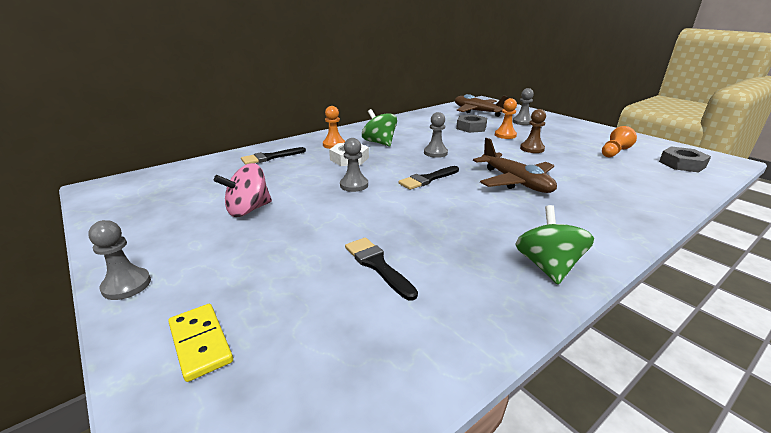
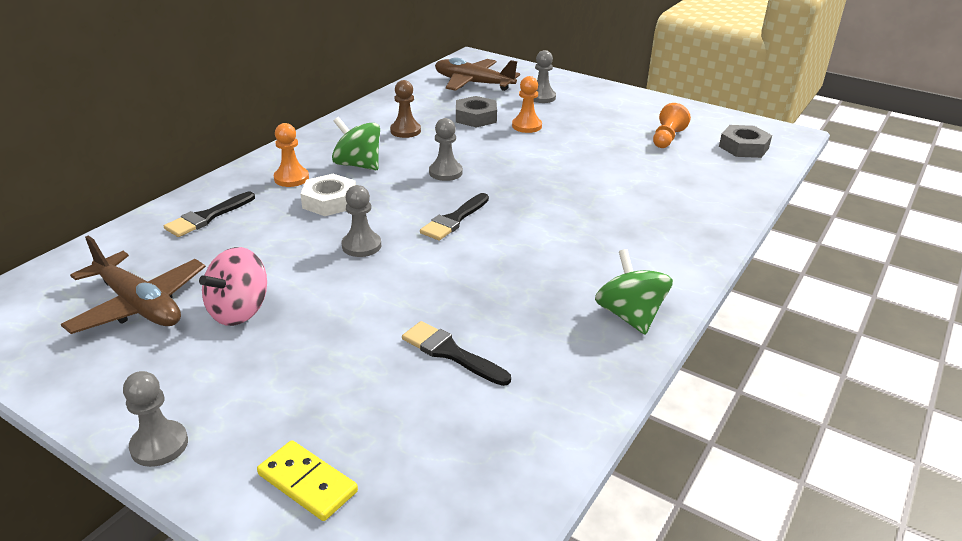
camera: 20 degrees left, 5 degrees up
brown plane [473,138,557,193] -> brown plane moved to [61,235,206,334]
brown pawn [520,109,546,153] -> brown pawn moved to [390,80,421,138]

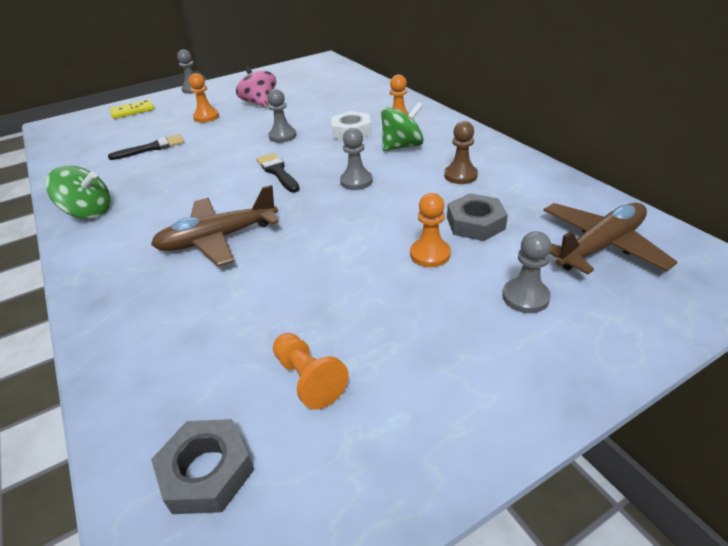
camera: 120 degrees right, 5 degrees up
brown plane [61,235,206,334] -> brown plane moved to [151,185,279,266]
black brush [164,191,255,237] -> none
none -> orange pawn [189,73,219,123]

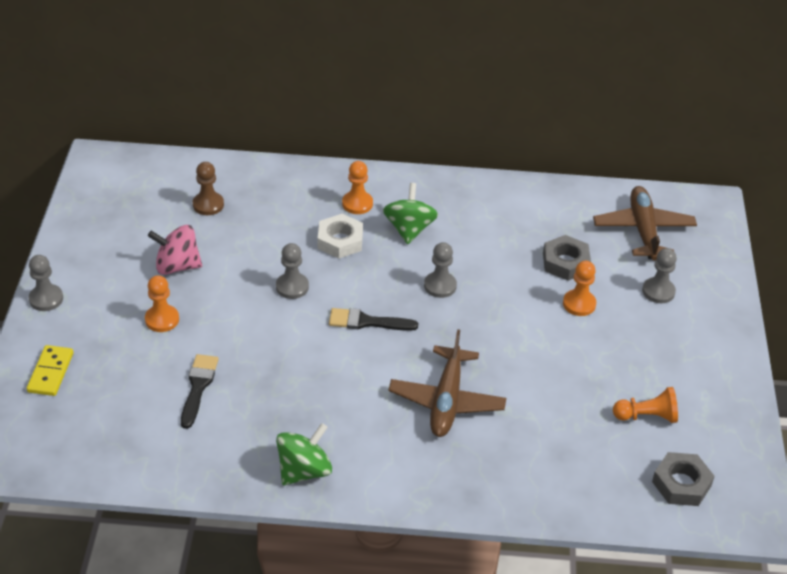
camera: 60 degrees left, 5 degrees up
brown pawn [444,121,478,184] -> brown pawn moved to [193,162,224,215]

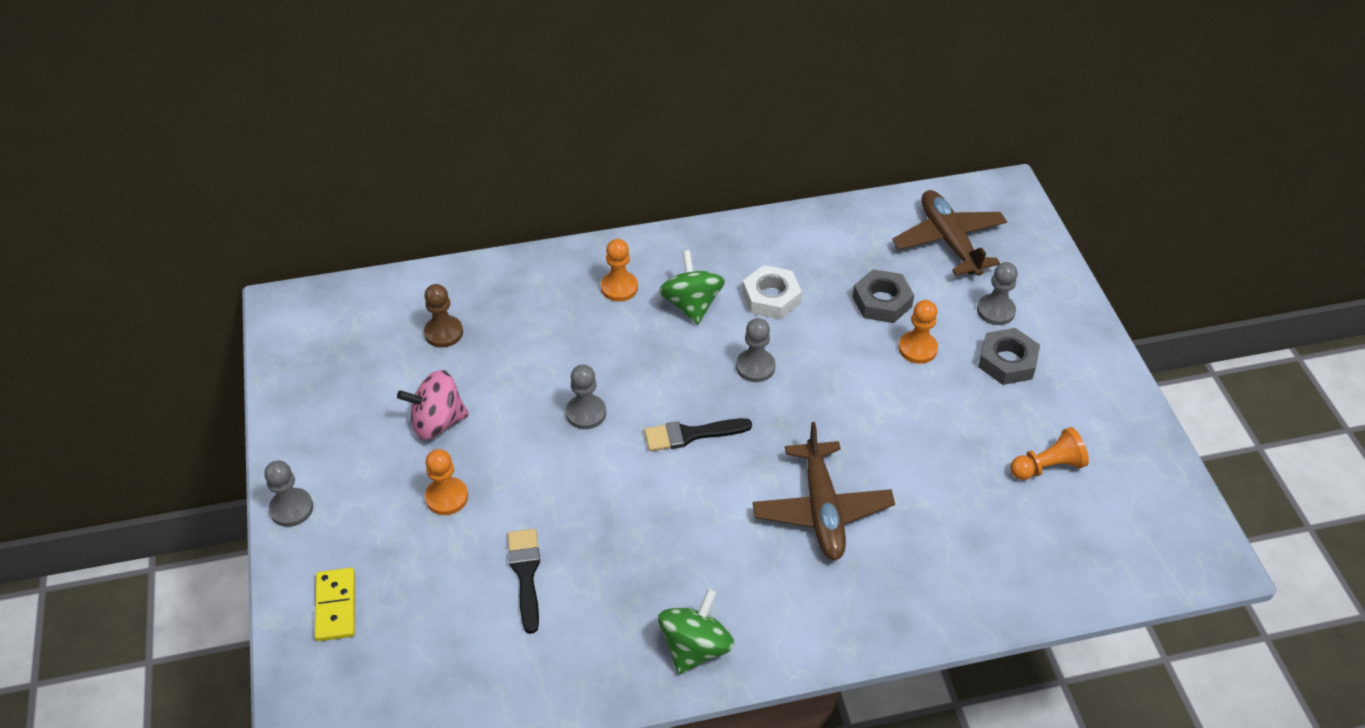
camera: 15 degrees left, 5 degrees up
white nut [318,214,363,259] -> white nut moved to [742,265,802,319]
grey nut [652,452,715,506] -> grey nut moved to [978,328,1040,385]

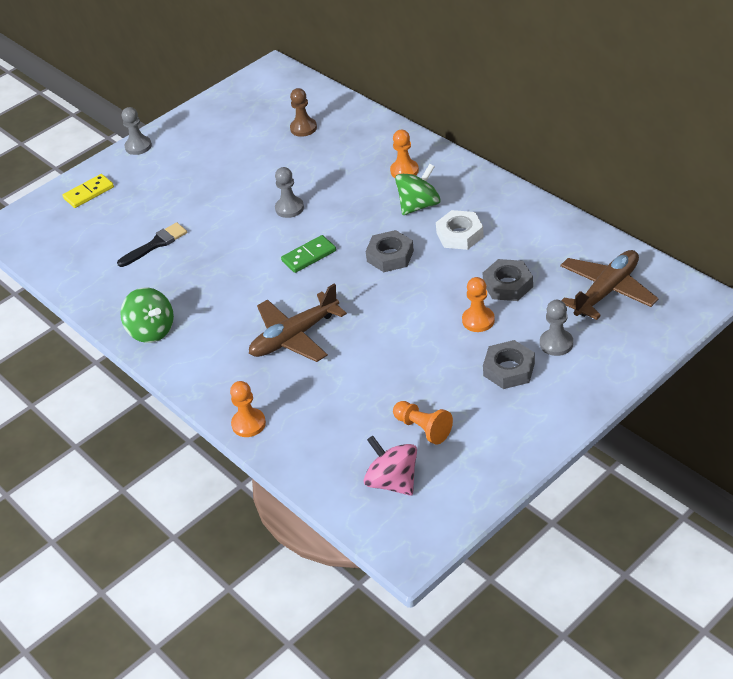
camera: 65 degrees right, 5 degrees down
pink spinning top [397,370,469,440] -> pink spinning top moved to [364,436,417,496]
orange pawn [425,449,468,515] -> orange pawn moved to [230,381,266,437]
black brush [644,418,752,451] -> green domino [281,235,336,273]
green spinning top [658,588,734,674] -> green spinning top turned 45 degrees clockwise [120,288,174,343]
grey pawn [736,318,775,382] -> grey nut [366,230,414,272]

